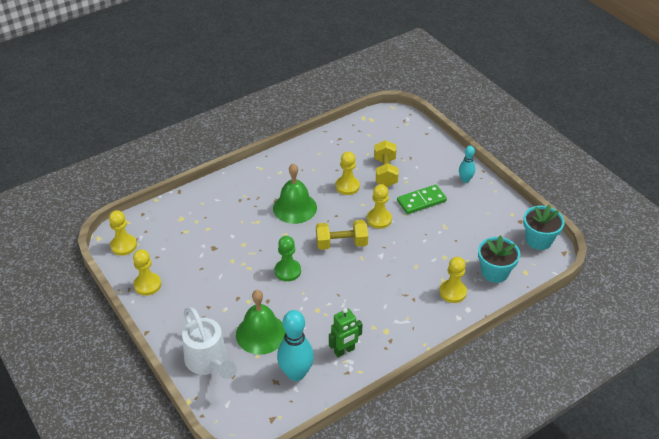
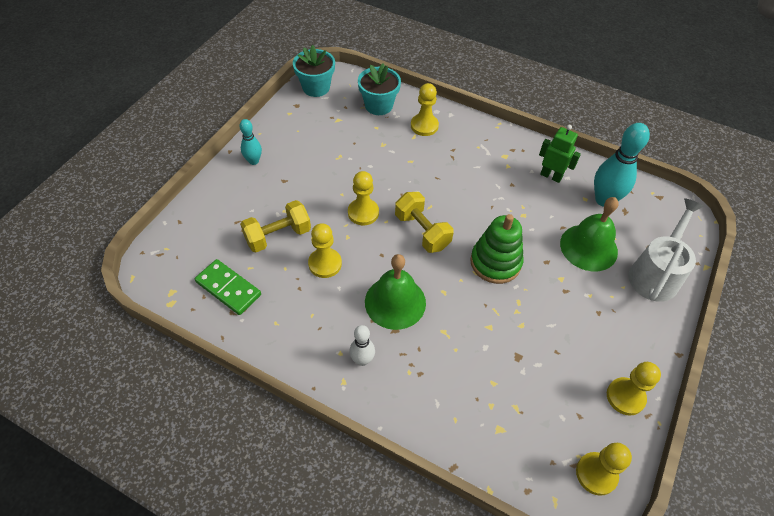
camera: 120 degrees left, 10 degrees up
green pawn [274,236,301,282] -> green stacking toy [470,214,523,284]
green domino [397,185,447,214] -> green domino moved to [195,259,261,315]
none -> white bowling pin [350,325,375,366]

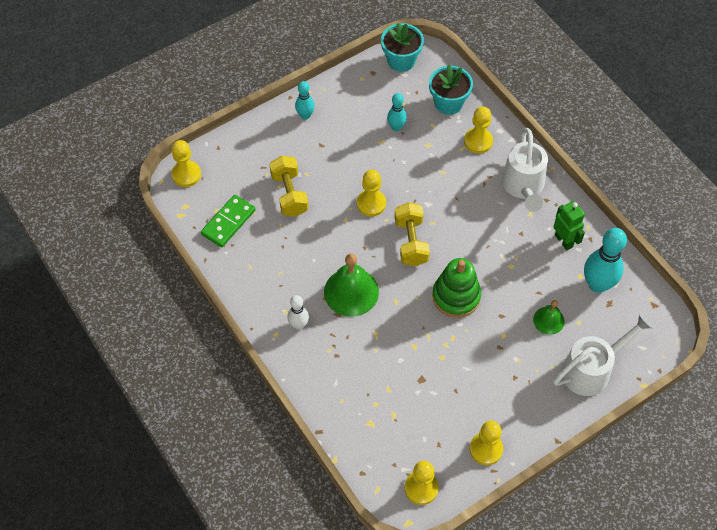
camera: 30 degrees right, 5 degrees up
green domino [195,259,261,315] -> green domino turned 60 degrees clockwise [201,195,256,247]
yellow dumbbell [240,200,311,253] -> yellow dumbbell turned 75 degrees clockwise [269,156,309,217]
yellow pawn [308,223,342,278] -> yellow pawn moved to [171,140,201,187]
green bell [560,197,619,271] -> green bell [533,300,565,335], size x0.56
none -> turquoise bowling pin [387,93,407,131]
none -> white watering can [502,128,548,212]

